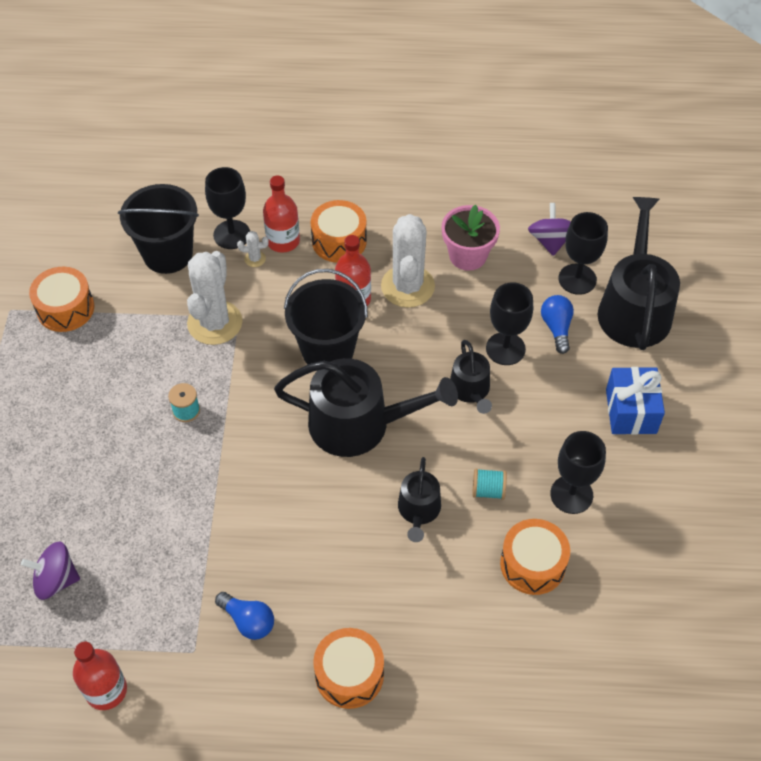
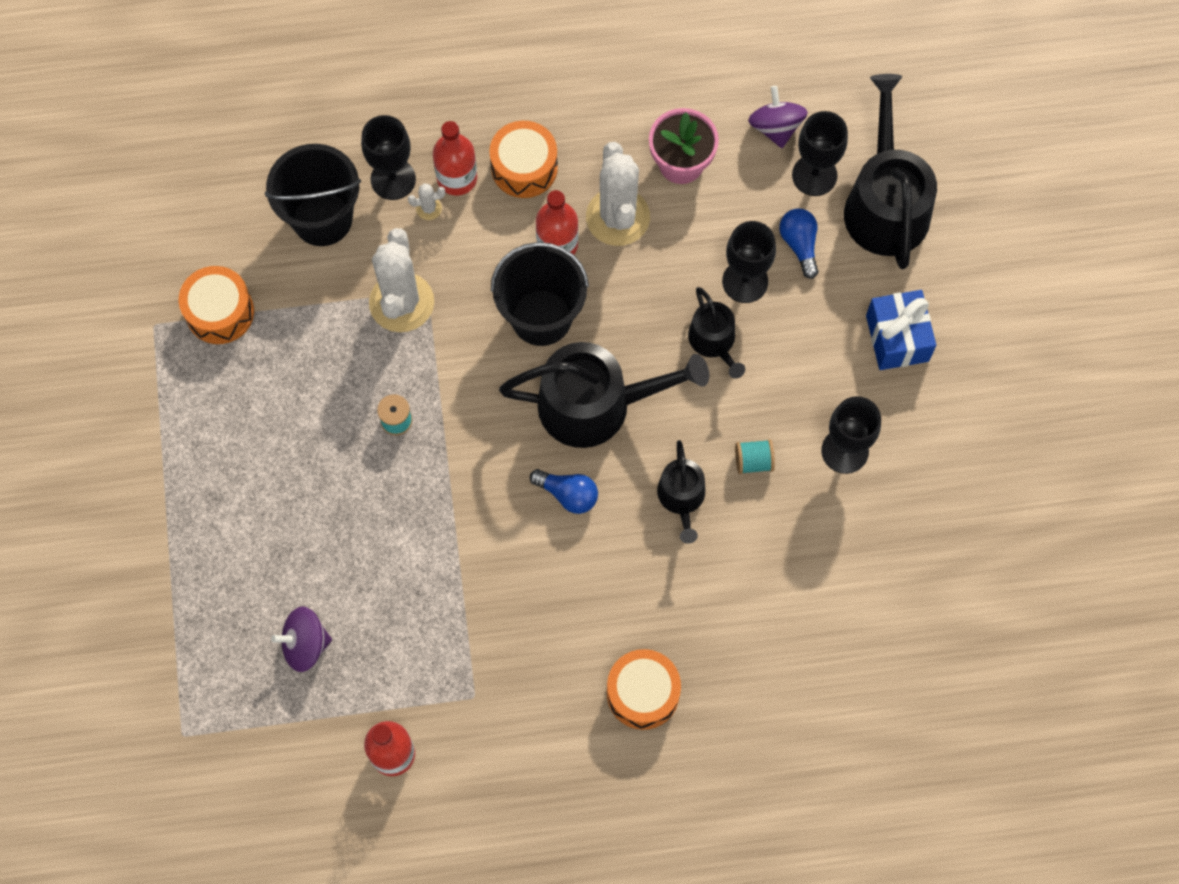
camera: 10 degrees left, 15 degrees up
blue light bulb [215,592,274,640] -> blue light bulb moved to [530,469,598,514]
orange drum [500,519,570,595] -> none

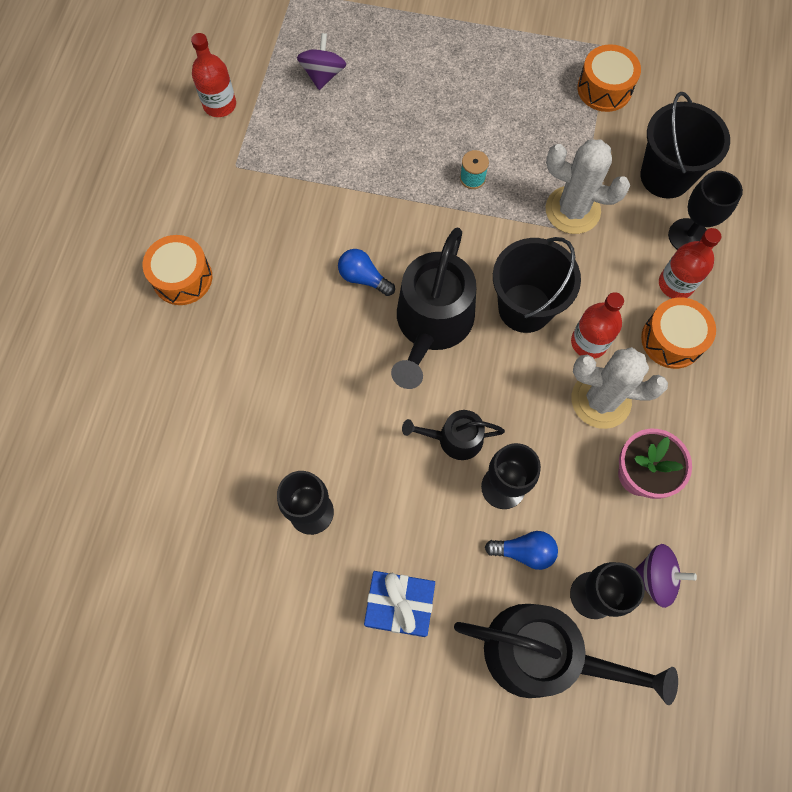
camera: 110 degrees right, 0 degrees up
white cactus [408,183,445,220] -> none
blue light bulb [530,469,598,514] -> blue light bulb turned 75 degrees clockwise [338,249,395,296]
black watering can [657,440,705,544] -> none
turquoise spool [735,439,775,474] -> none

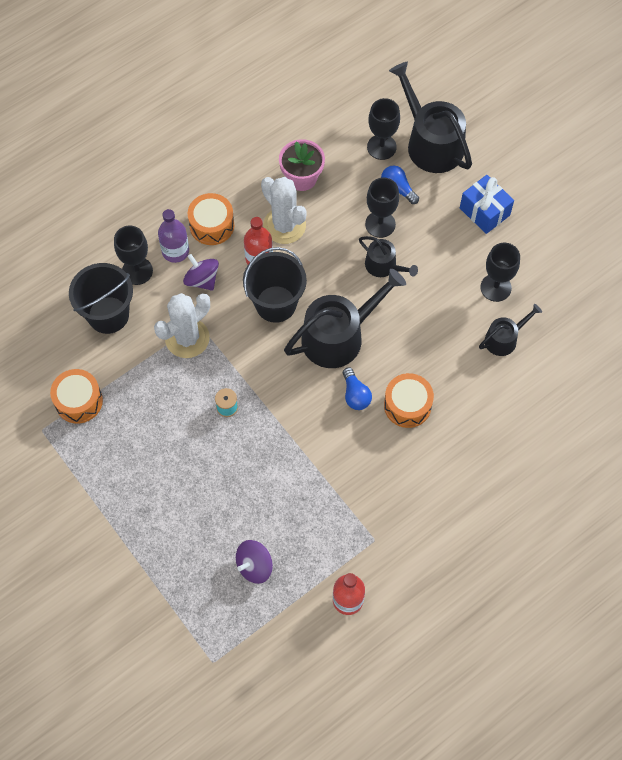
camera: 140 degrees left, 5 degrees down
orange drum [143,235,212,305] -> orange drum moved to [384,373,434,428]
white cactus [545,139,630,234] -> white cactus turned 75 degrees clockwise [154,293,210,358]
purple spinning top [635,544,697,608] -> purple spinning top moved to [183,254,219,291]
red bottle [659,228,721,298] -> purple bottle [158,209,189,263]
none -> black watering can [479,304,542,356]

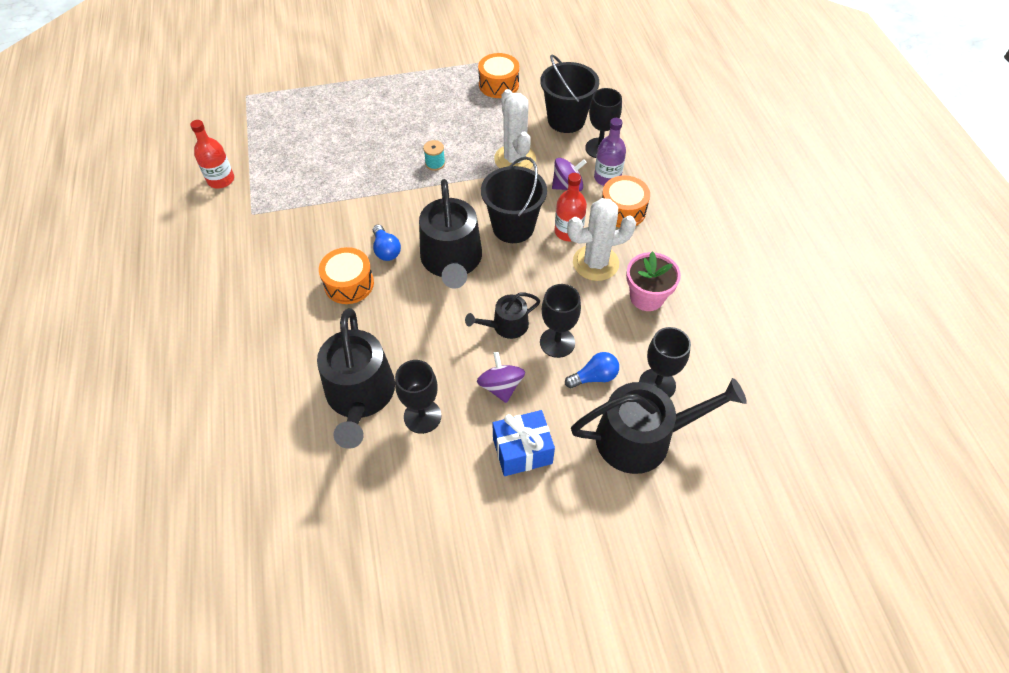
camera: 115 degrees right, 10 degrees down
purple spinning top [236,540,273,584] -> purple spinning top moved to [477,352,525,403]
blue light bulb [343,367,372,410] -> blue light bulb turned 120 degrees counterclockwise [373,225,401,261]
black watering can [479,304,542,356] -> black watering can [317,308,395,449], size x1.88

